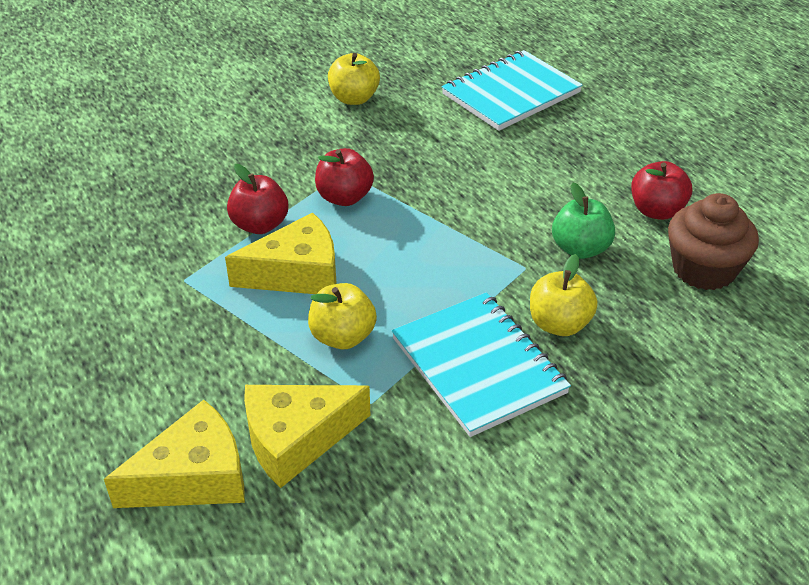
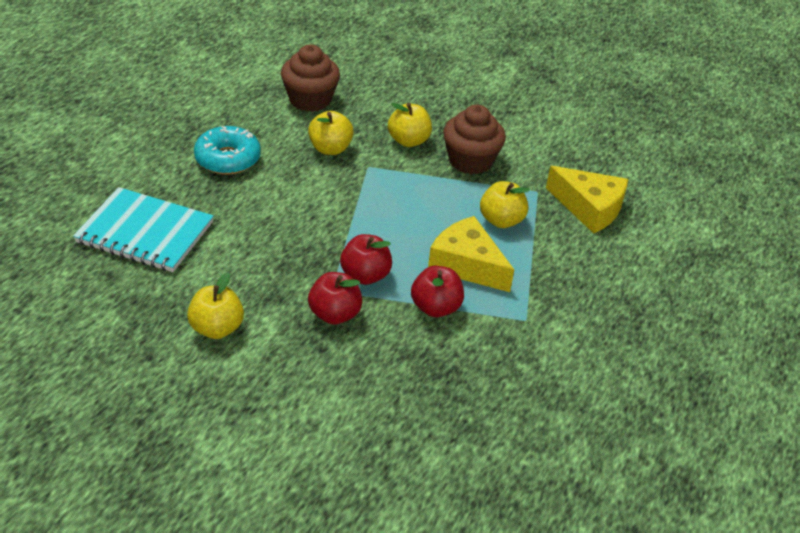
camera: 125 degrees left, 0 degrees up
yellow cheese [104,400,245,508] -> none
turquoise notebook [392,292,571,437] -> brown cupcake [443,104,506,174]
green apple [552,183,615,259] -> yellow apple [308,111,354,155]
red apple [631,161,692,220] -> red apple moved to [308,272,362,325]
none -> turquoise donut [194,126,261,175]

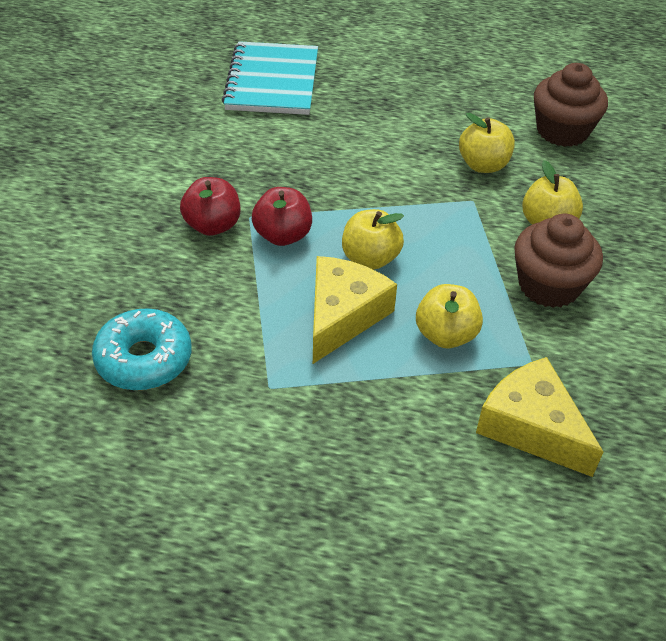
camera: 75 degrees right, 5 degrees up
yellow apple [187,272,244,339] -> yellow apple moved to [342,209,404,269]
turquoise donut [194,126,261,175] -> turquoise donut moved to [92,308,191,390]
red apple [411,266,464,317] -> none
yellow cheese [546,166,628,234] -> yellow cheese turned 120 degrees clockwise [476,357,604,477]

